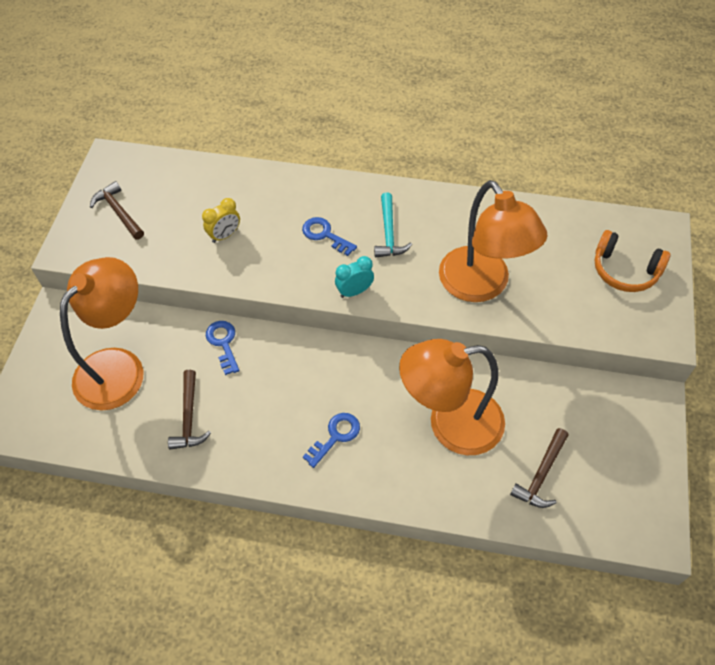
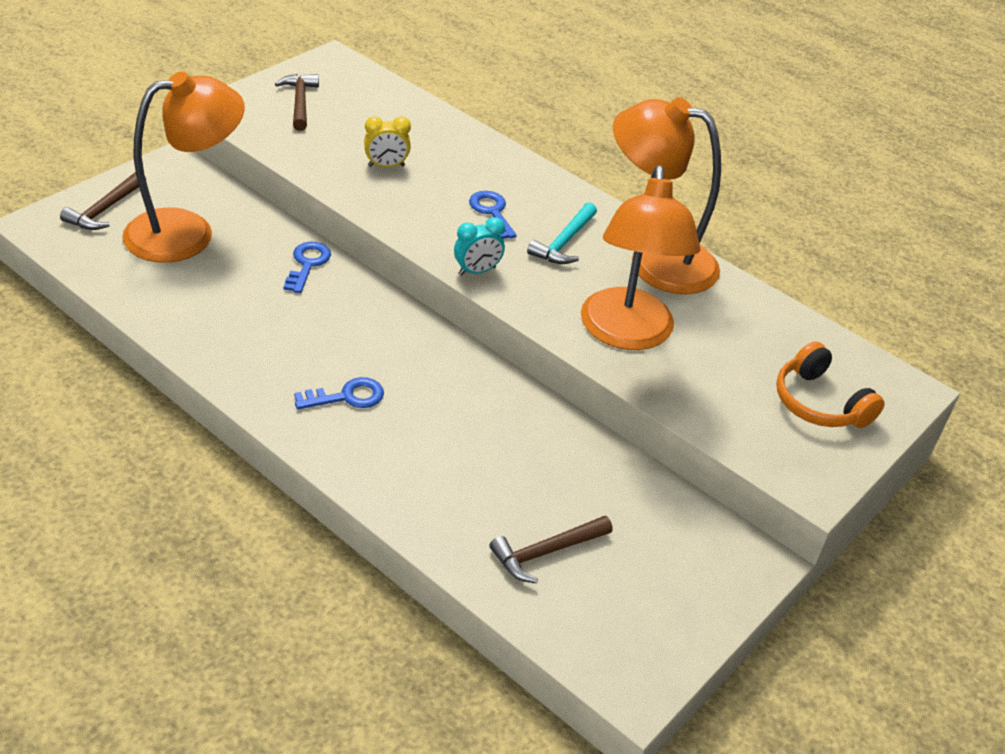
camera: 25 degrees right, 15 degrees down
brown hammer [168,370,211,450] -> brown hammer moved to [60,172,146,230]
turquoise clock [335,256,374,298] -> turquoise clock turned 150 degrees clockwise [454,217,505,276]
orange lamp [399,339,505,455] -> orange lamp moved to [613,97,721,294]

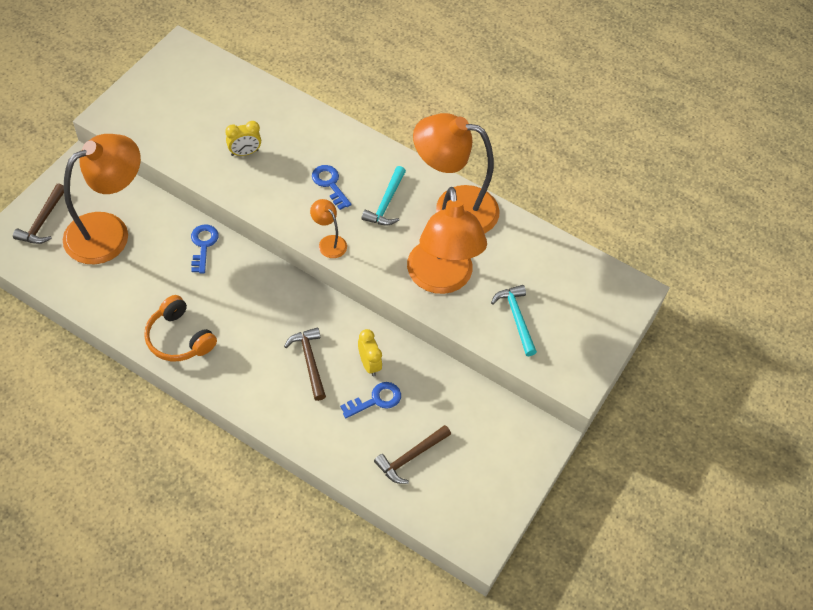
camera: 10 degrees left, 15 degrees up
brown hammer [275,74,319,131] -> brown hammer moved to [284,327,326,401]
blue key [294,377,384,409] -> blue key moved to [340,382,401,418]
turquoise clock [454,217,505,276] -> orange lamp [310,199,347,258]
orange headphones [776,342,885,428] -> orange headphones moved to [144,295,217,362]
none -> yellow clock [358,329,382,376]
none -> turquoise hammer [491,285,537,356]

